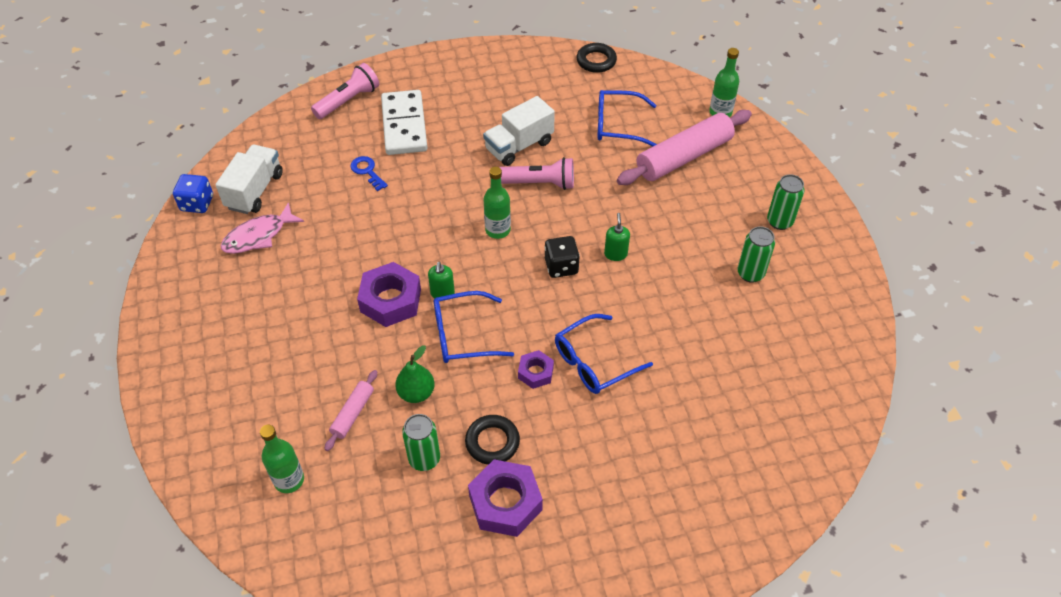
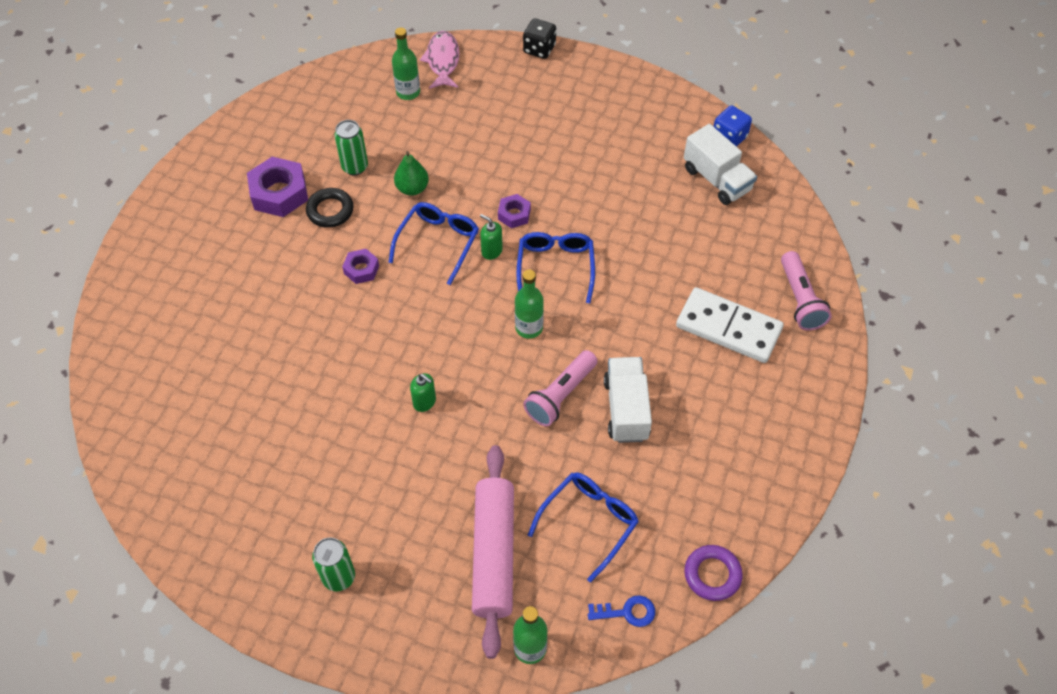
camera: 125 degrees right, 5 degrees up
pink fish [221,202,304,254] -> pink fish moved to [420,31,459,89]
pink rolling pin [325,370,377,451] -> none
blue key [350,156,388,191] -> blue key moved to [588,595,655,627]
purple nut [357,262,421,327] -> purple nut [498,194,531,228], size x0.56
black dice [545,236,580,278] -> black dice moved to [523,18,556,59]
blue glasses [555,314,653,394] -> blue glasses moved to [516,232,595,303]
black ring [576,43,617,73] -> purple ring [684,545,743,601]
green can [737,226,775,283] -> none

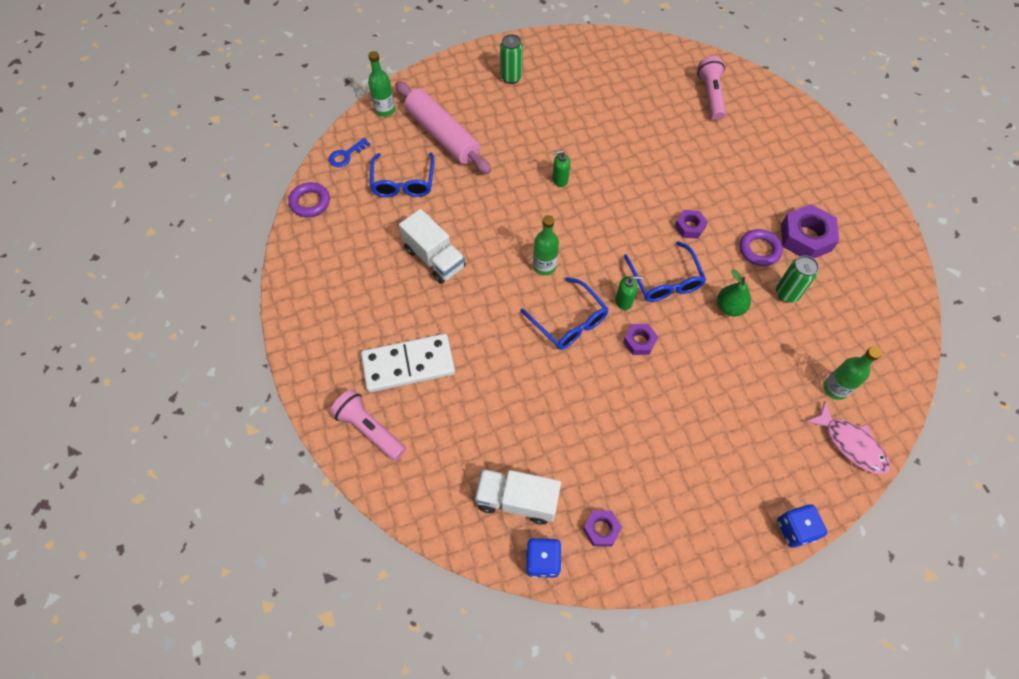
camera: 140 degrees right, 5 degrees up
black ring [306,188,354,228] -> purple ring [740,229,783,266]
black dice [523,18,556,59] -> blue dice [777,504,827,548]
pink flashlight [523,350,597,426] -> pink flashlight moved to [697,56,726,121]
none -> purple nut [583,510,622,547]

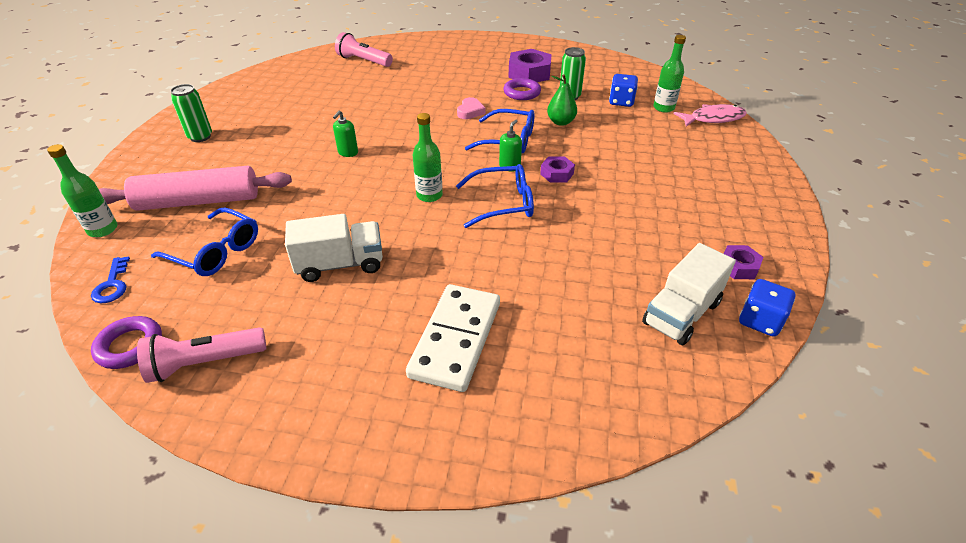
camera: 60 degrees left, 20 degrees down
pink flashlight [330,389,406,461] -> pink flashlight moved to [137,327,266,383]
purple nut [675,210,708,239] -> pink heart [457,97,485,119]
blue dice [777,504,827,548] -> blue dice moved to [609,74,638,107]

